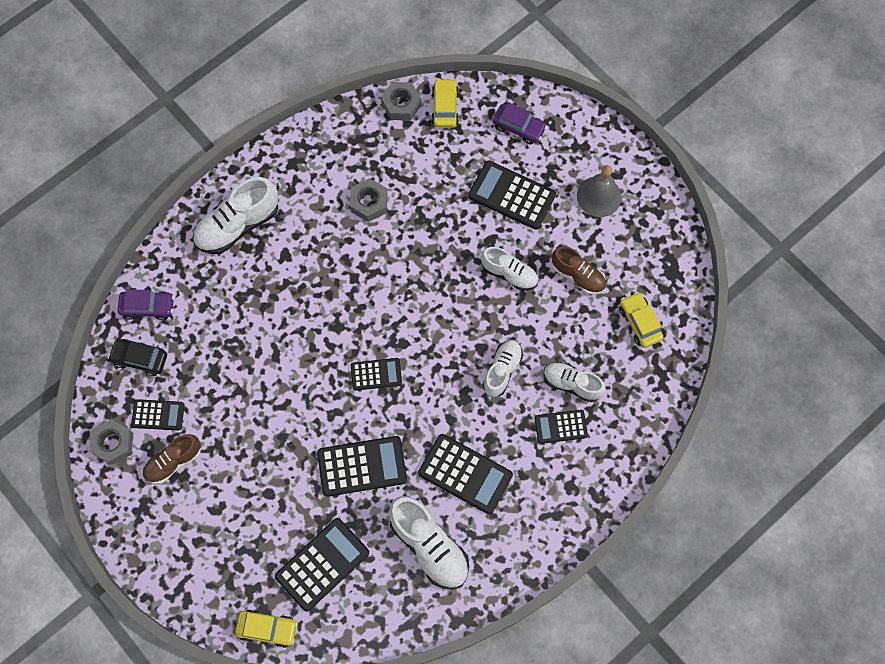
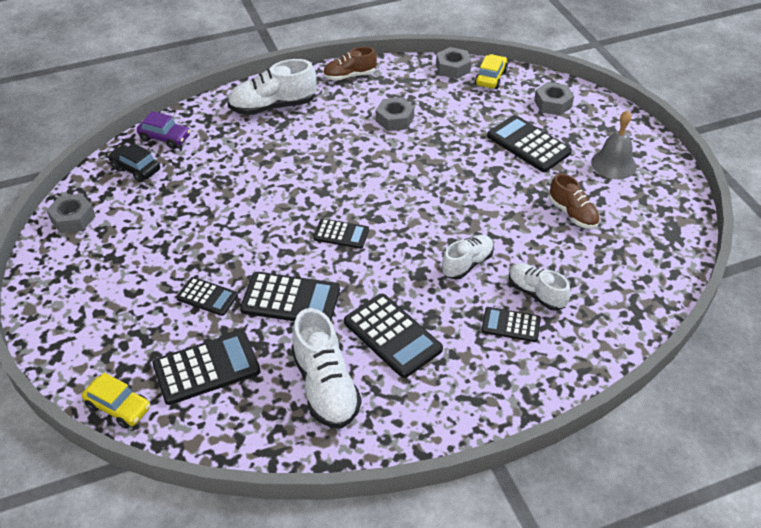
camera: 20 degrees right, 25 degrees down
black calculator [131,399,185,430] -> black calculator moved to [176,277,238,316]
brown shoe [142,434,201,484] -> brown shoe moved to [323,47,377,81]
white shoe [481,247,538,291] -> none
purple car [492,103,547,145] -> grey nut [534,82,574,115]
yellow car [619,292,664,348] -> none

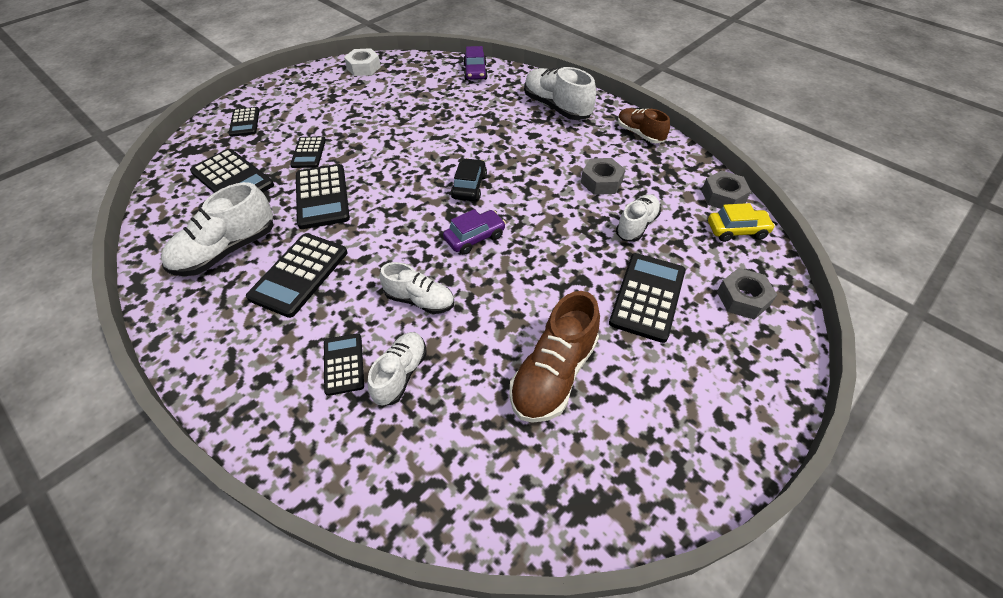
camera: 65 degrees right, 5 degrees up
grey nut [47,193,95,233] -> white nut [344,48,381,76]
yellow car [82,373,150,429] -> none
black car [108,143,160,182] -> black car moved to [451,158,487,201]
black calculator [313,219,369,249] -> black calculator moved to [229,107,260,137]
brown shoe [549,173,600,229] -> brown shoe [509,291,600,423], size x1.58
grey bell [591,110,637,179] -> none
none -> purple car [443,209,506,255]
none -> white shoe [616,194,661,242]

